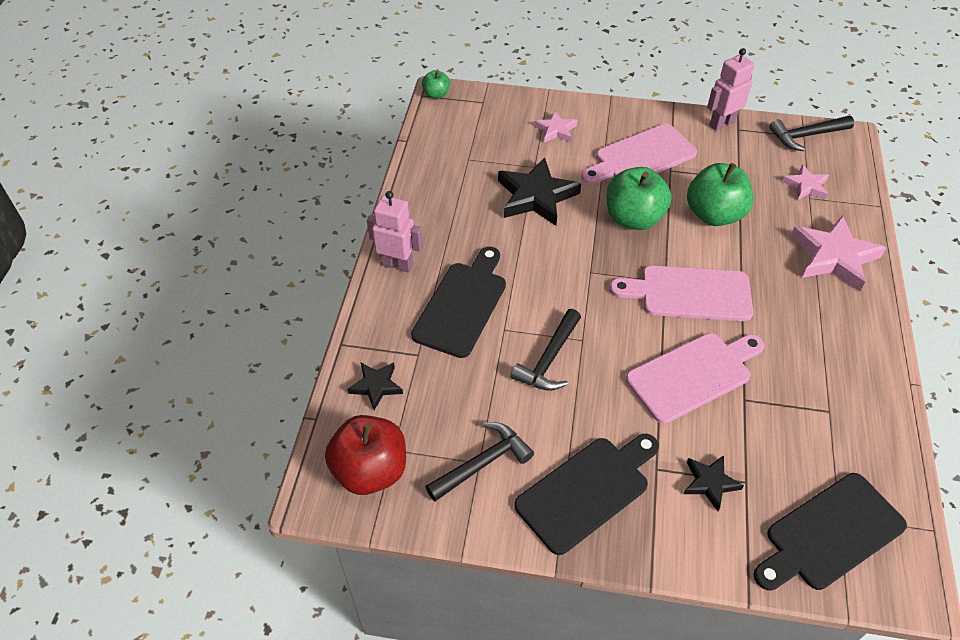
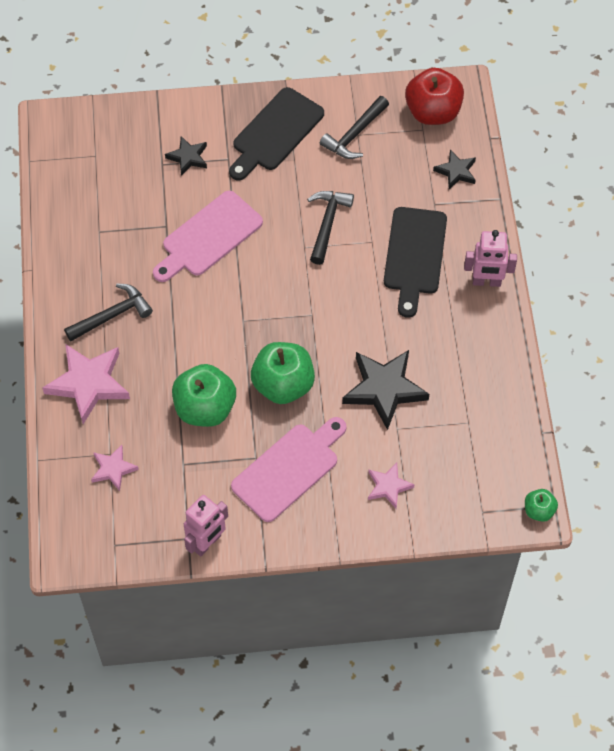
camera: 165 degrees right, 10 degrees up
pink cutting board [610,265,753,321] -> none
black cutting board [753,473,907,591] -> none
black hammer [769,116,854,151] -> black hammer moved to [64,284,153,341]

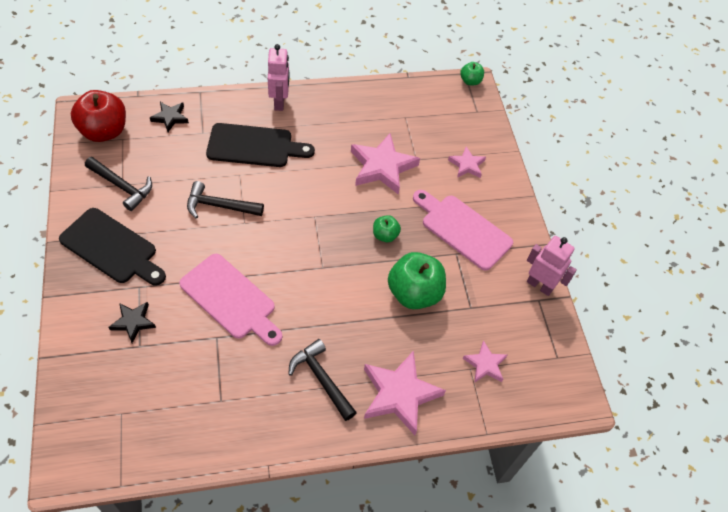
camera: 100 degrees left, 5 degrees down
green apple [251,342,315,404] -> green apple [373,215,401,242], size x0.50
black star [342,350,429,430] -> pink star [351,133,420,195]

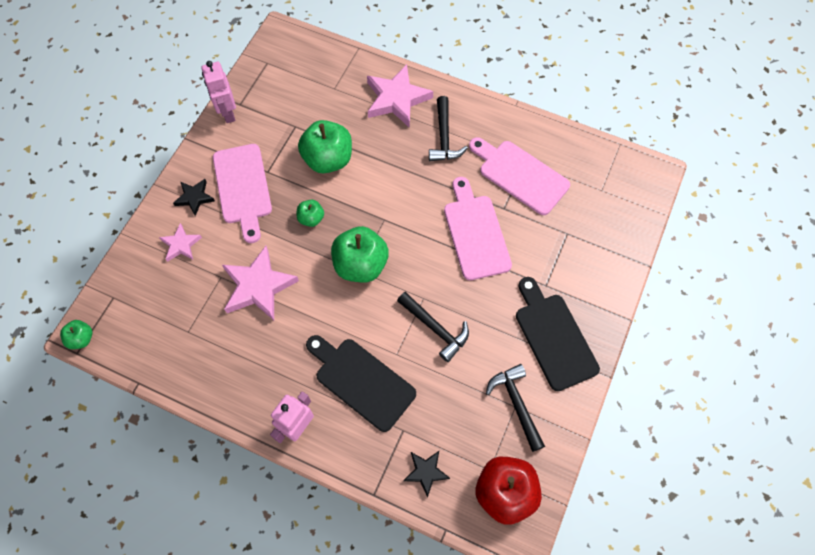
camera: 140 degrees left, 10 degrees up
black star [109,302,156,343] -> black star moved to [173,179,215,216]
pink star [463,341,507,383] -> none
none -> green apple [331,226,389,283]
none -> pink cutting board [469,137,570,215]

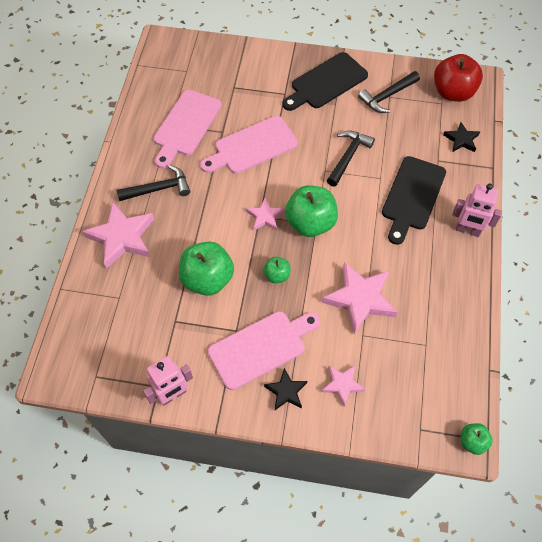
camera: 105 degrees left, 5 degrees down
none -> pink star [246,197,284,231]

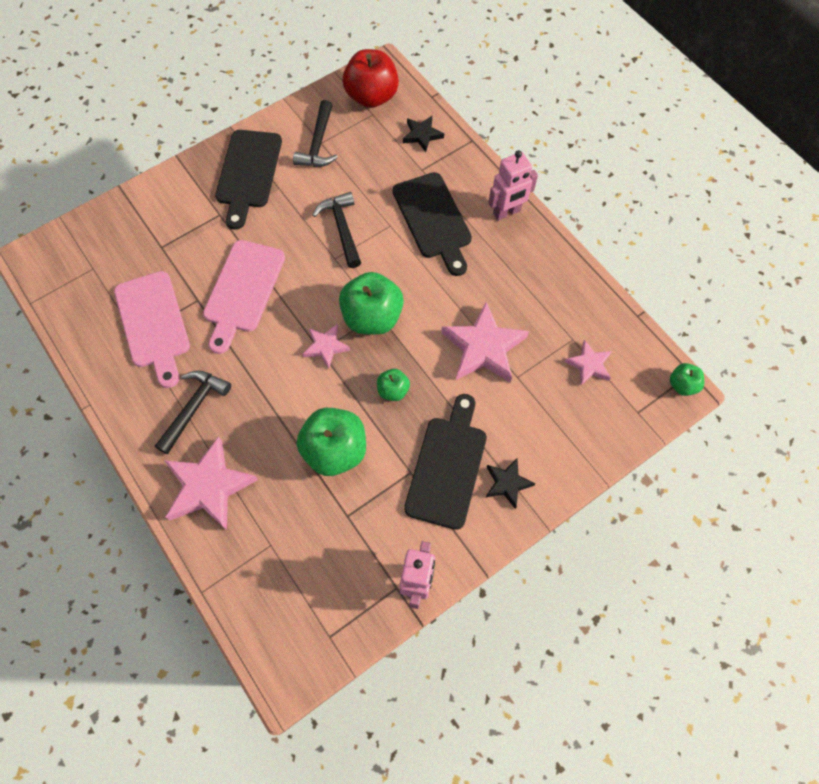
camera: 45 degrees left, 5 degrees up
pink cutting board [208,311,320,390] -> black cutting board [404,394,487,530]
pink star [322,365,365,406] -> pink star moved to [565,340,612,386]

